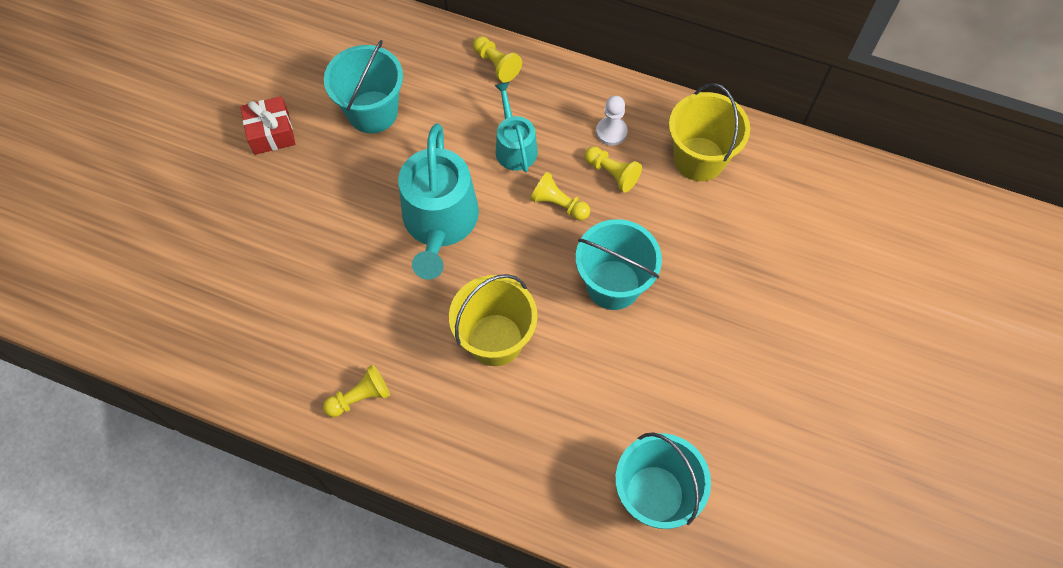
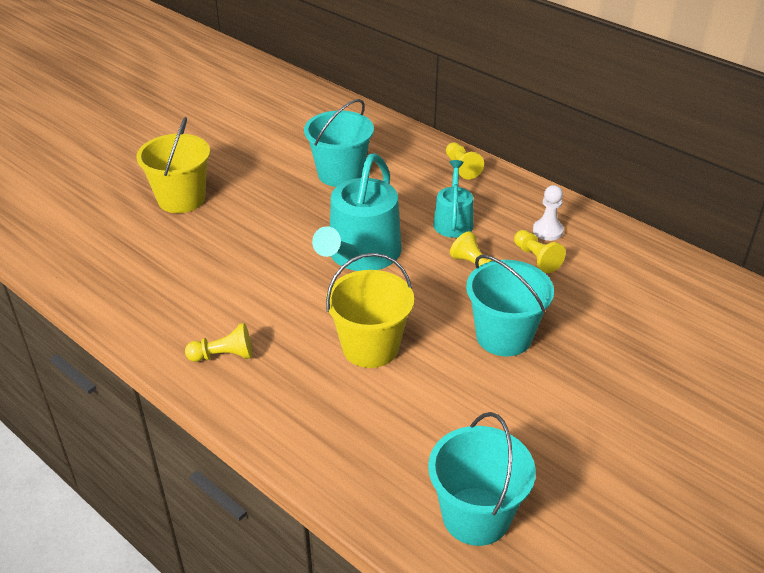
camera: 20 degrees right, 25 degrees down
red gift [240,96,296,155] -> none
yellow bucket [669,83,750,181] -> yellow bucket moved to [136,117,210,213]

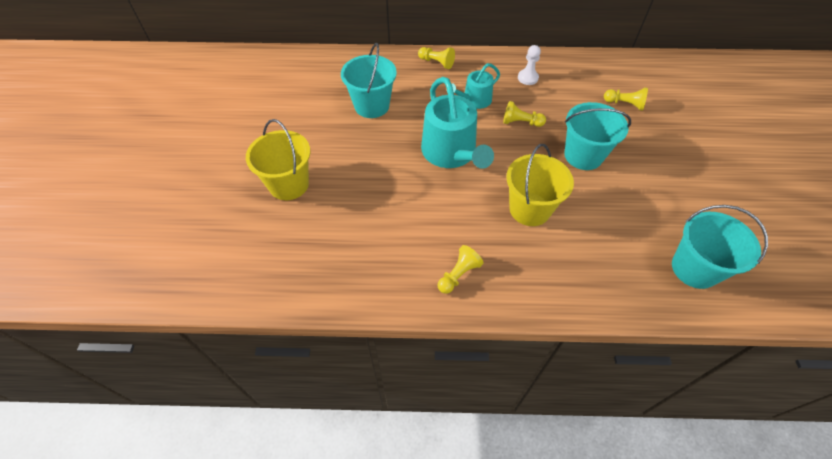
camera: 40 degrees left, 15 degrees up
turquoise watering can [433,160,473,238] -> turquoise watering can turned 90 degrees counterclockwise [447,63,500,109]
yellow pawn [514,230,566,273] -> yellow pawn moved to [604,88,648,110]

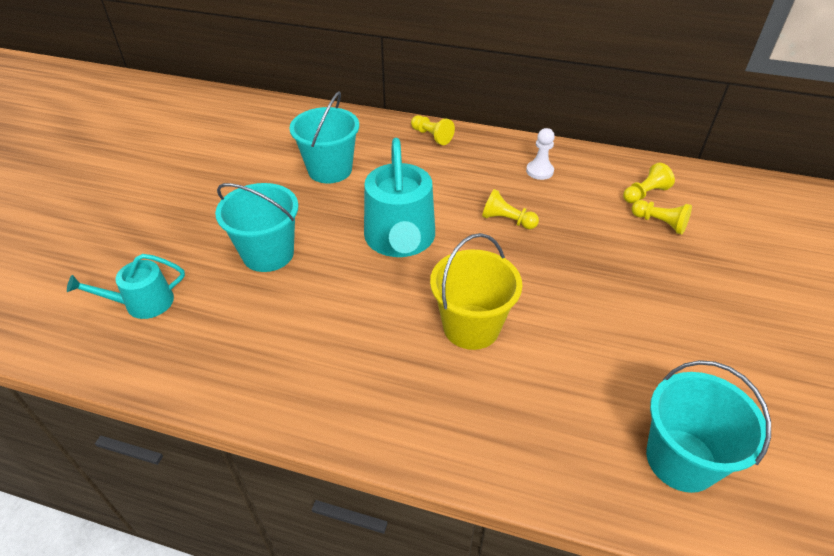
camera: 15 degrees right, 10 degrees down
yellow bucket [246,119,310,200] -> none
yellow pawn [438,245,484,294] -> yellow pawn moved to [623,162,675,203]
turquoise watering can [447,63,500,109] -> turquoise watering can moved to [67,254,185,319]
turquoise bucket [564,102,631,170] -> turquoise bucket moved to [215,183,298,272]

